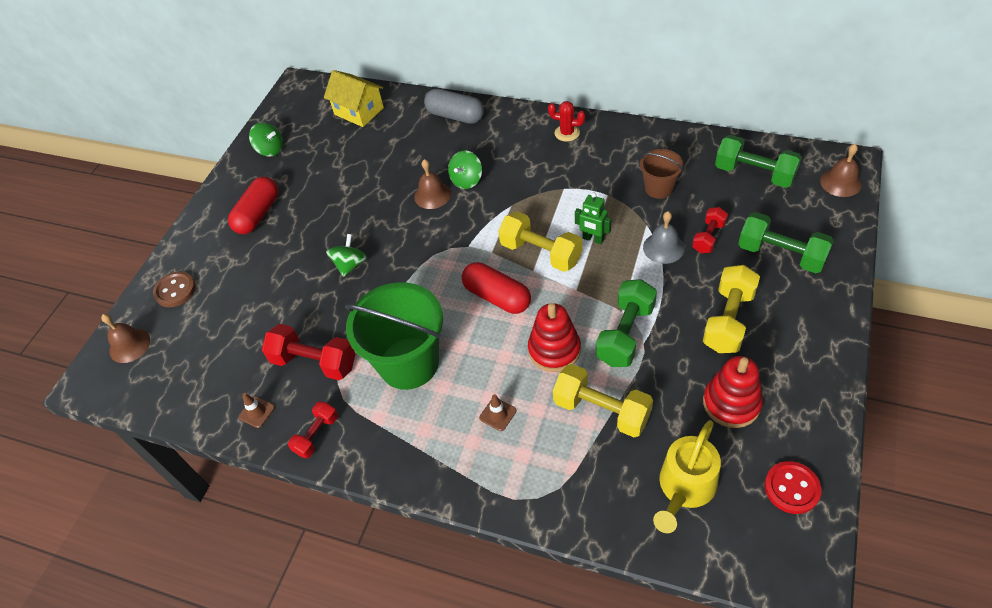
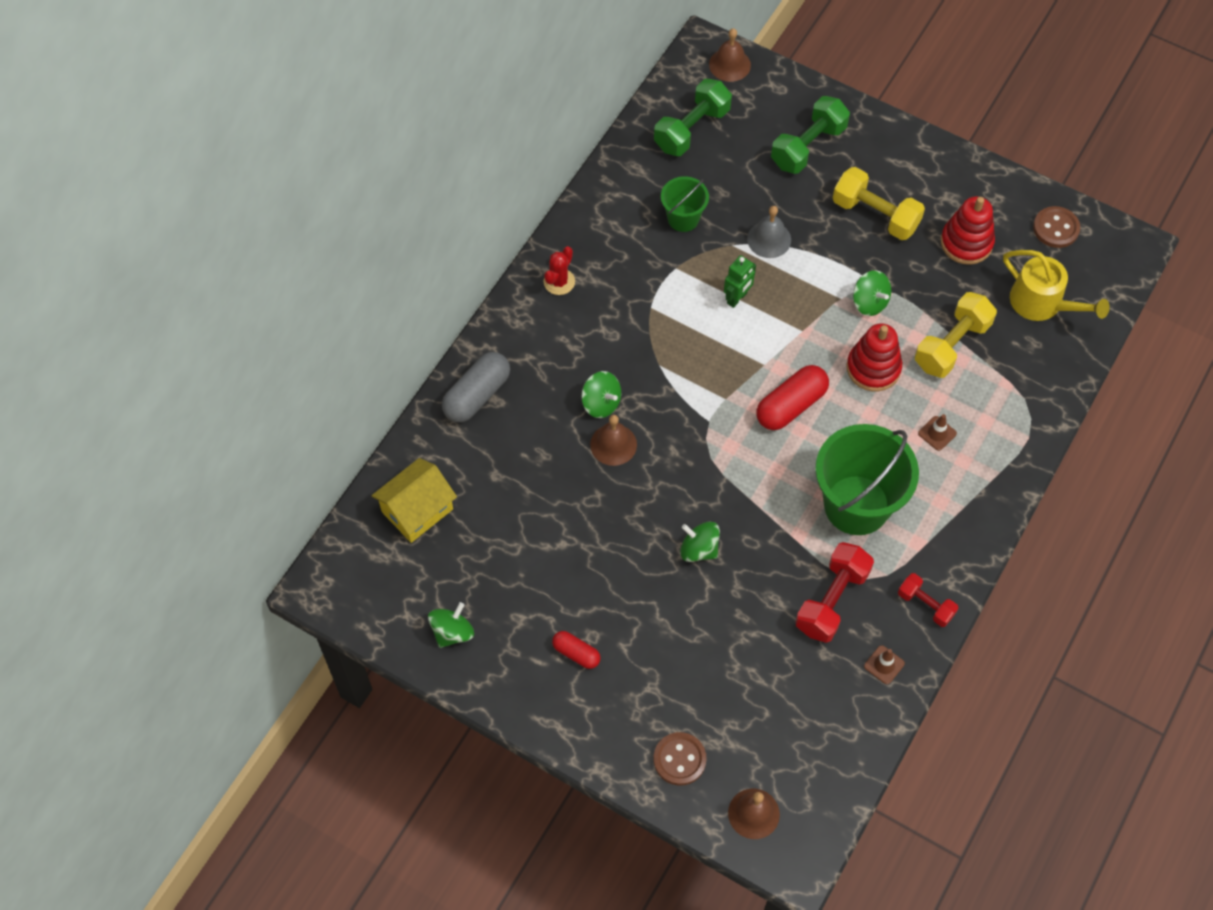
camera: 85 degrees left, 10 degrees up
red capsule [228,177,278,234] -> red capsule [552,631,601,669], size x0.58
yellow dumbbell [498,211,582,272] -> none
green dumbbell [596,279,657,367] -> green spinning top [853,270,891,316]
brown bucket [640,149,684,199] -> green bucket [661,176,709,232]
red dumbbell [692,207,728,253] -> none
red button [764,461,822,514] -> brown button [1033,206,1080,248]

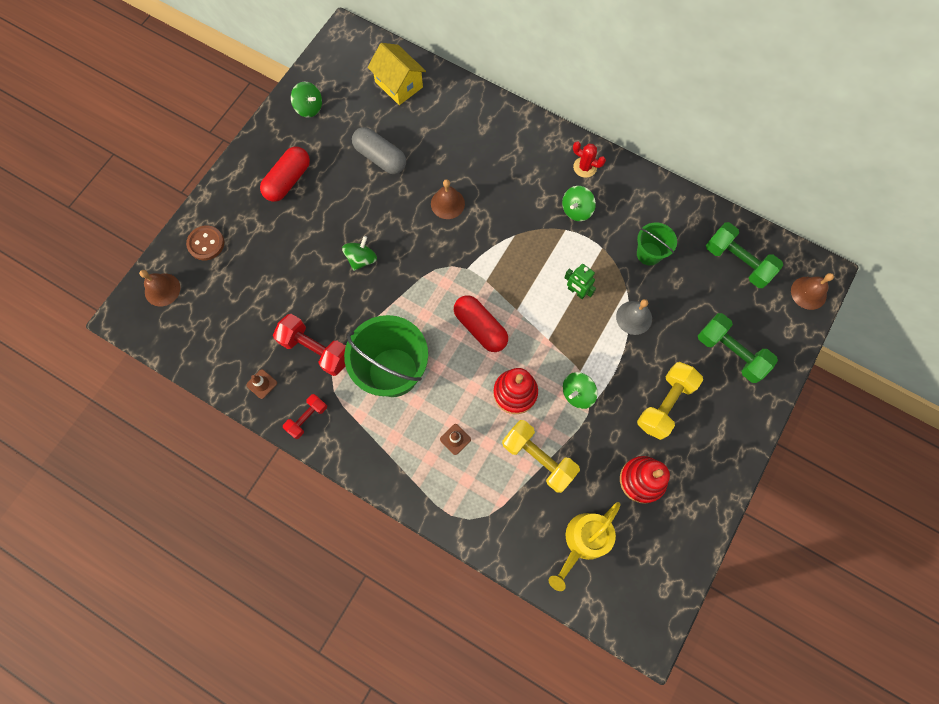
camera: 90 degrees right, 10 degrees up
grey capsule [442,352,510,422] -> grey capsule moved to [352,127,406,174]
red capsule [552,631,601,669] -> red capsule [260,147,310,202], size x1.74
green spinning top [581,371,621,418] -> green spinning top moved to [562,186,596,221]
brown button [1033,206,1080,248] -> none

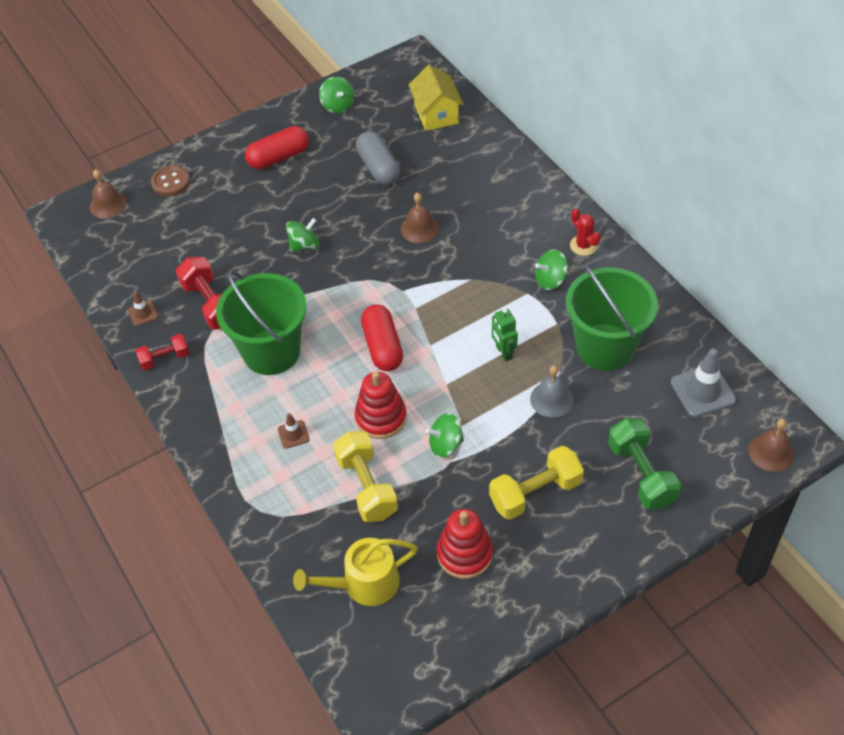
camera: 30 degrees right, 20 degrees down
green bucket [637,222,677,266] -> green bucket [566,263,658,371], size x1.92
green dumbbell [706,222,783,288] -> grey traffic cone [671,349,736,417]

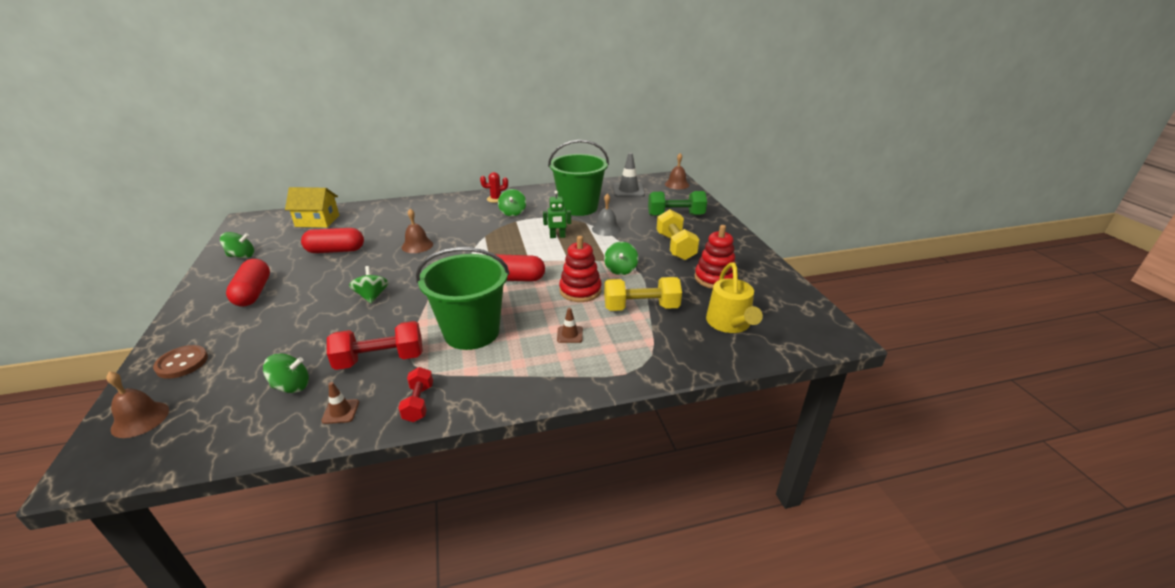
camera: 75 degrees left, 20 degrees down
grey capsule [356,131,400,185] -> red capsule [301,228,364,253]
none -> green spinning top [263,353,309,393]

